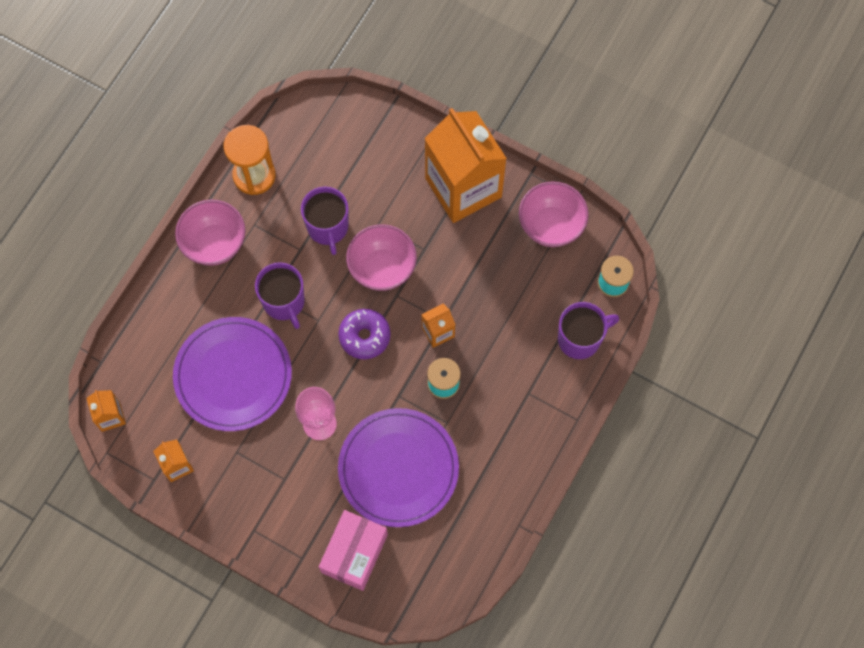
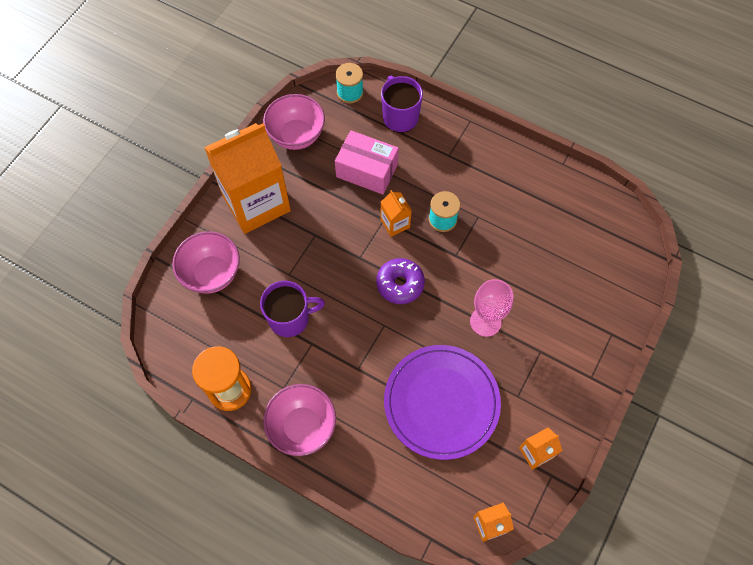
camera: 90 degrees left, 5 degrees down
purple mug [255,262,305,329] -> none
pink box [319,510,388,591] -> pink box moved to [335,130,399,194]
purple plate [338,408,459,527] -> none
pink bowl [346,224,417,291] -> pink bowl moved to [172,231,240,294]

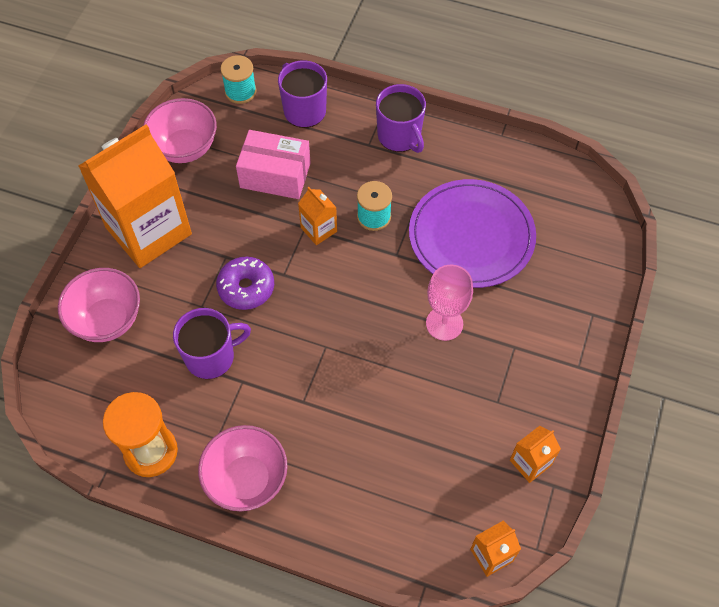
camera: 10 degrees left, 5 degrees down
purple donut [376,258,425,304] -> purple donut moved to [216,257,274,310]
purple plate [384,345,501,460] -> purple plate moved to [409,179,536,288]
none -> purple mug [376,84,426,153]

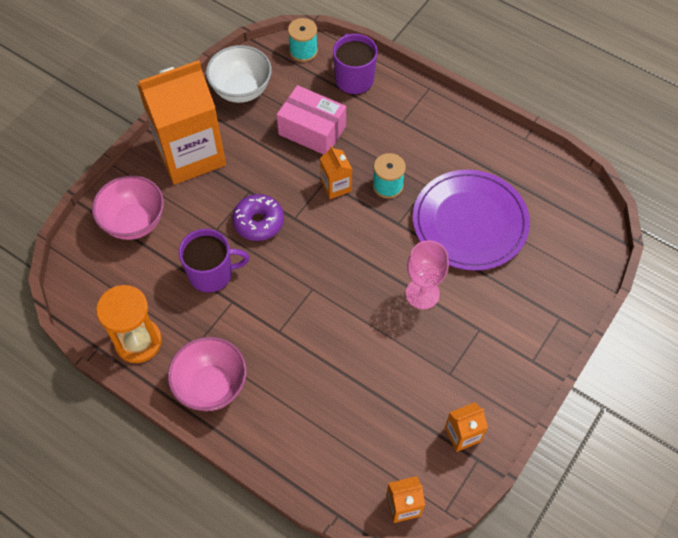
camera: 15 degrees right, 0 degrees up
pink bowl [143,98,217,163] -> white bowl [206,45,272,103]
purple mug [376,84,426,153] -> none

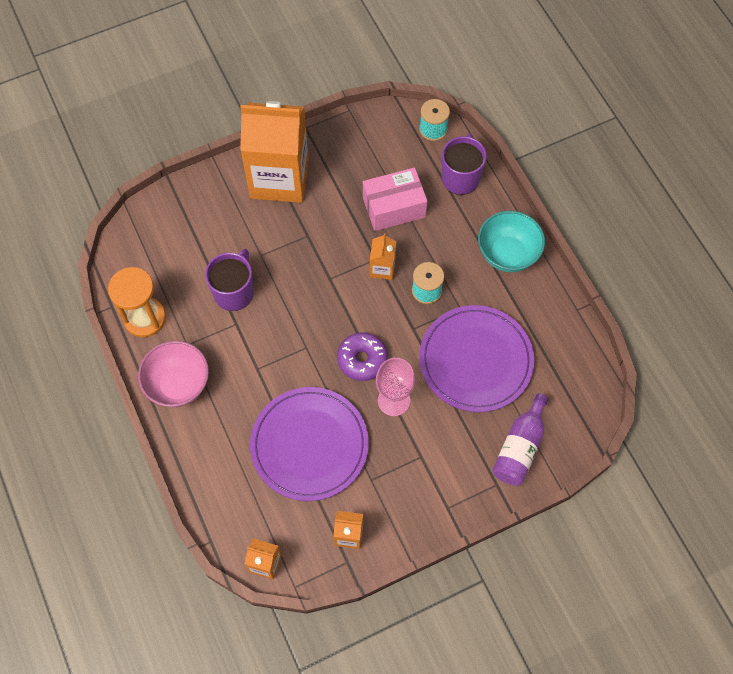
camera: 30 degrees right, 5 degrees up
pink bowl [92,175,164,240] -> none
purple mug [179,229,249,293] -> purple mug turned 90 degrees counterclockwise [205,249,254,311]
white bowl [206,45,272,103] -> none
purple donut [232,194,284,241] -> purple donut moved to [337,333,388,381]
pink box [277,85,346,155] -> pink box turned 75 degrees counterclockwise [363,167,428,231]
none -> purple plate [250,387,369,501]
none -> turquoise bowl [478,211,545,272]
none -> purple bottle [492,393,549,486]

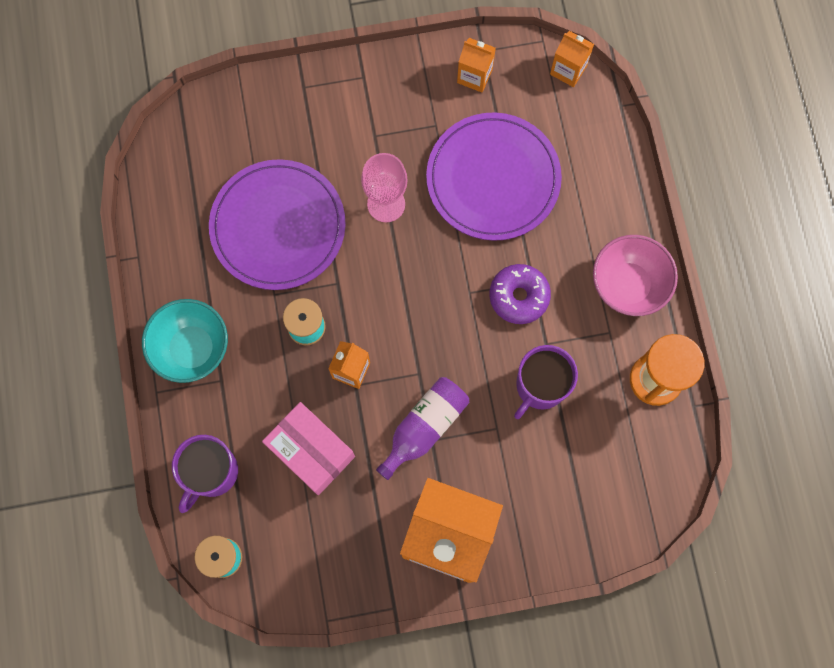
camera: 165 degrees left, 10 degrees up
purple donut [337,333,388,381] -> purple donut moved to [489,264,551,324]
pink box [363,167,428,231] -> pink box turned 45 degrees clockwise [262,402,355,495]
purple bottle [492,393,549,486] -> purple bottle moved to [376,377,469,480]

